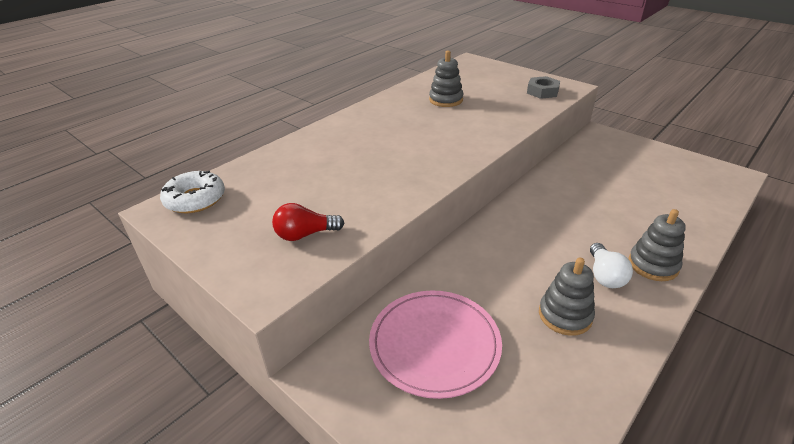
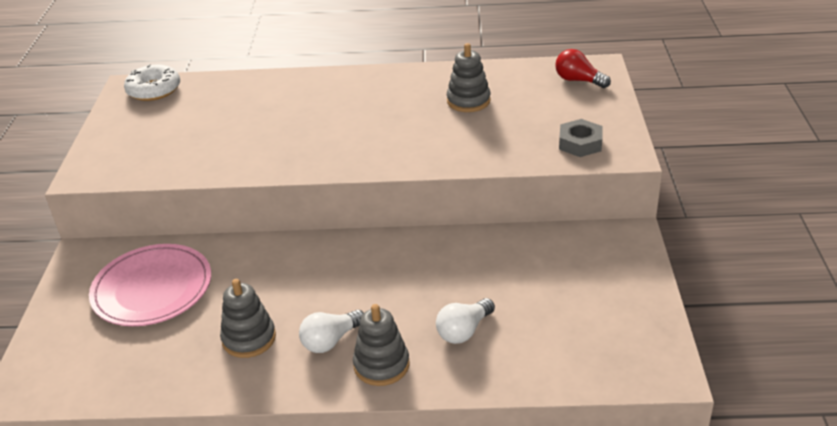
camera: 50 degrees right, 0 degrees up
red light bulb [272,203,344,241] -> red light bulb moved to [555,49,611,88]
none -> white light bulb [436,298,495,344]

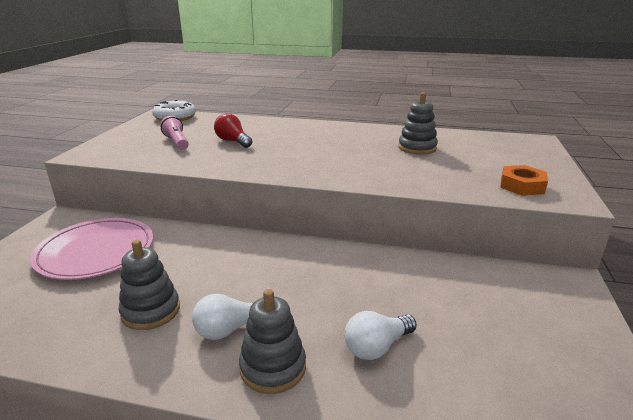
camera: 10 degrees right, 10 degrees down
red light bulb [555,49,611,88] -> red light bulb moved to [214,113,252,148]
grey nut [559,119,602,157] -> orange nut [500,165,548,196]
none -> pink flashlight [160,116,189,150]

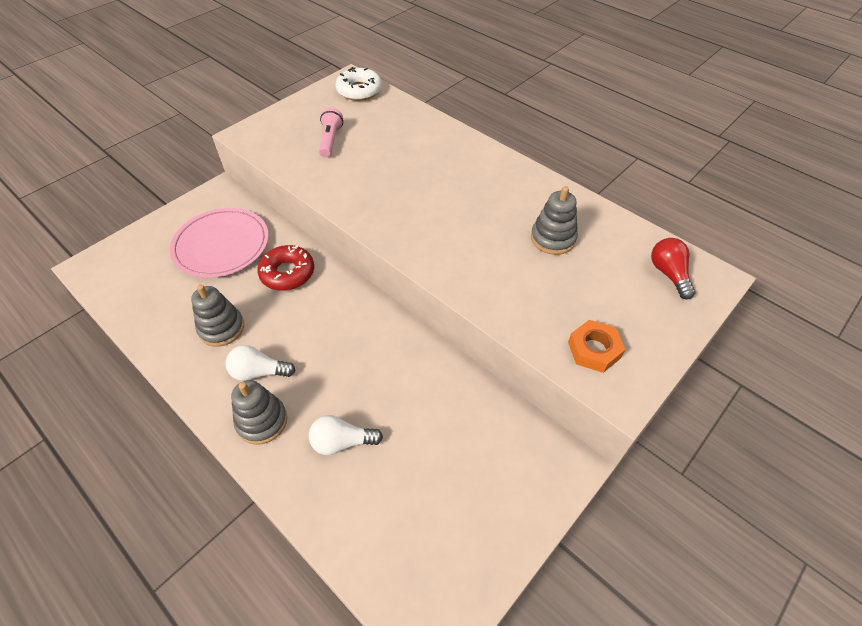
camera: 30 degrees right, 25 degrees up
red light bulb [214,113,252,148] -> red light bulb moved to [651,238,695,299]
none -> red donut [258,245,314,291]

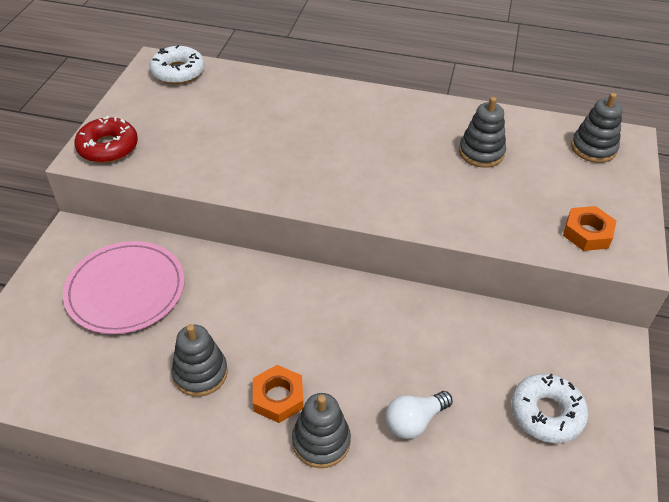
camera: 30 degrees left, 5 degrees down
white light bulb [225,345,296,381] -> orange nut [253,365,303,423]
red donut [258,245,314,291] -> red donut moved to [75,116,138,163]
pink flashlight [319,108,343,158] -> none
red light bulb [651,238,695,299] -> grey stacking toy [571,93,623,163]
none -> white donut [511,373,588,443]

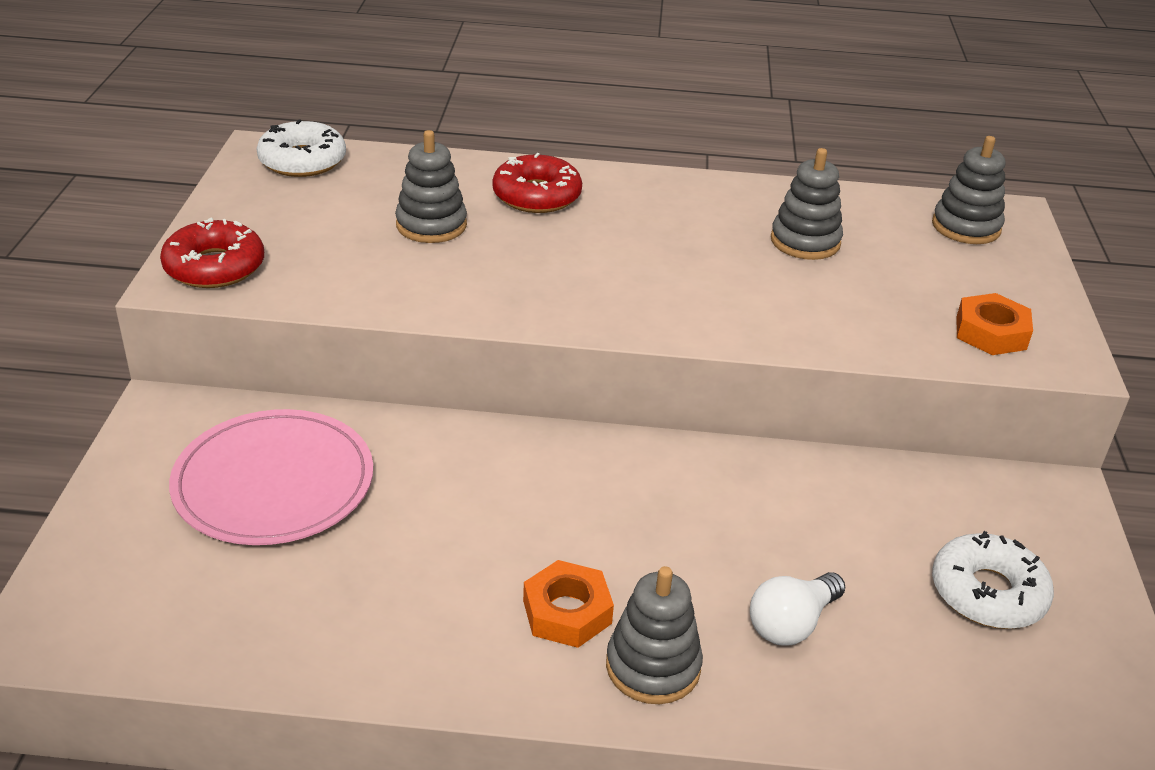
camera: 10 degrees left, 10 degrees down
grey stacking toy [171,324,228,397] -> grey stacking toy moved to [395,130,467,243]
none -> red donut [492,153,582,213]

